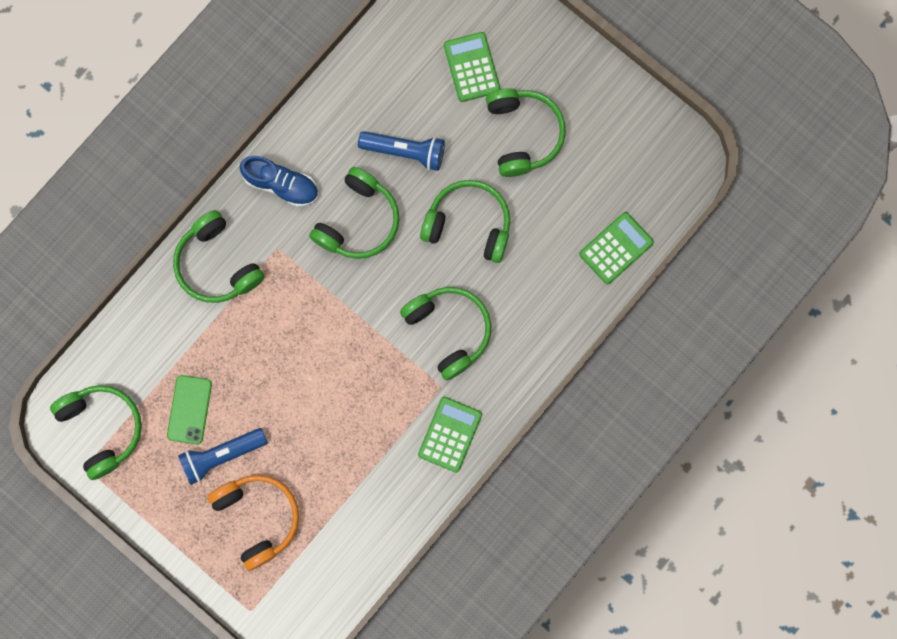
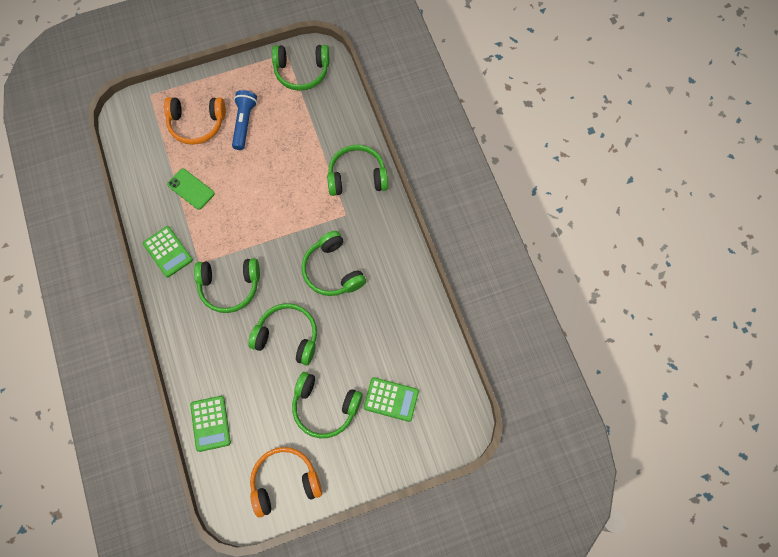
camera: 120 degrees right, 10 degrees down
green phone [167,375,212,444] -> green phone moved to [167,169,214,210]
blue shoe [240,156,318,207] -> none
blue flashlight [358,131,445,171] -> none
green headphones [420,180,510,263] -> green headphones turned 120 degrees counterclockwise [248,303,317,365]
none -> orange headphones [250,447,322,517]

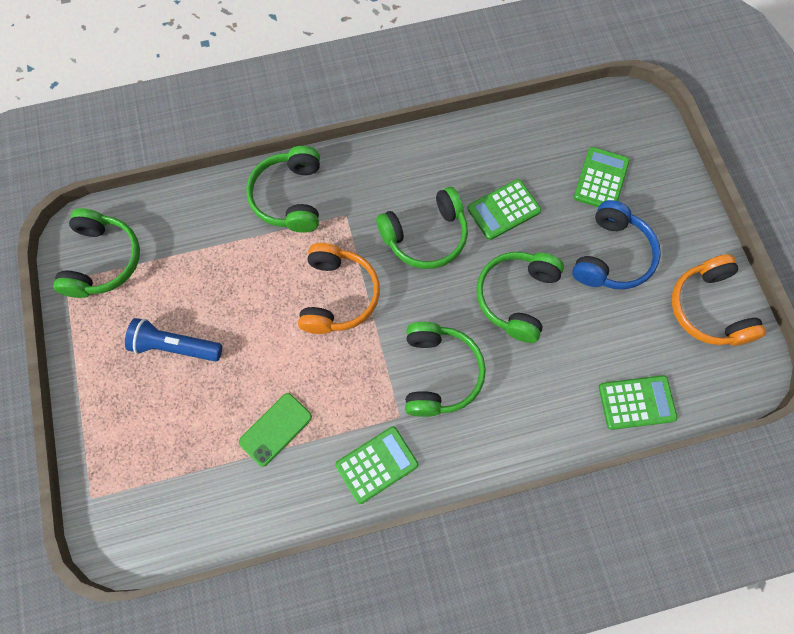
camera: 85 degrees left, 0 degrees up
orange headphones [164,97,226,145] -> orange headphones moved to [298,243,380,334]
green headphones [292,372,362,438] -> blue headphones [572,200,661,290]
none -> green calculator [467,179,541,240]

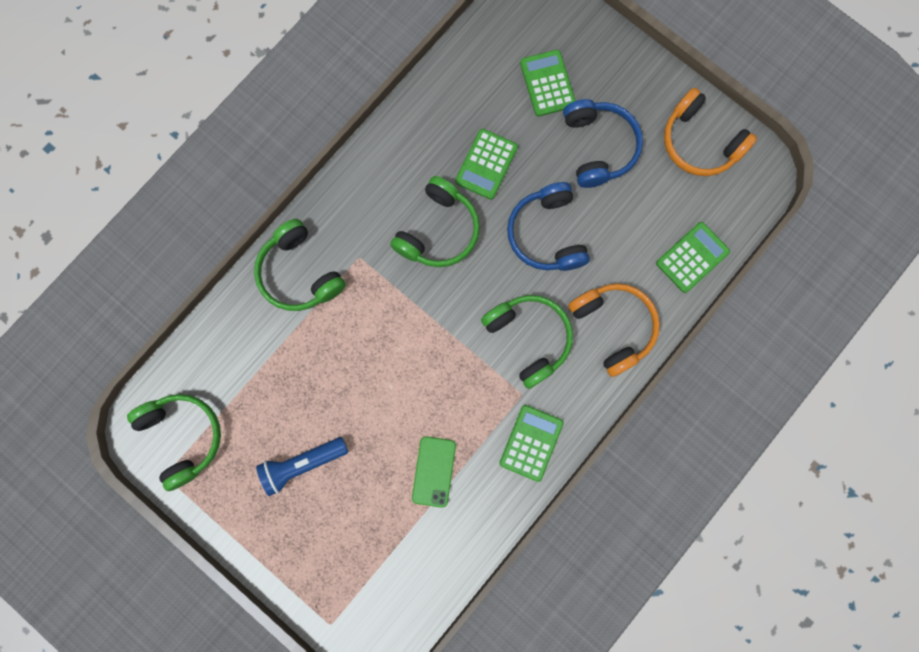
camera: 35 degrees left, 10 degrees up
orange headphones [298,243,380,334] -> orange headphones moved to [568,283,660,377]
green headphones [476,252,564,343] -> blue headphones [507,182,590,271]

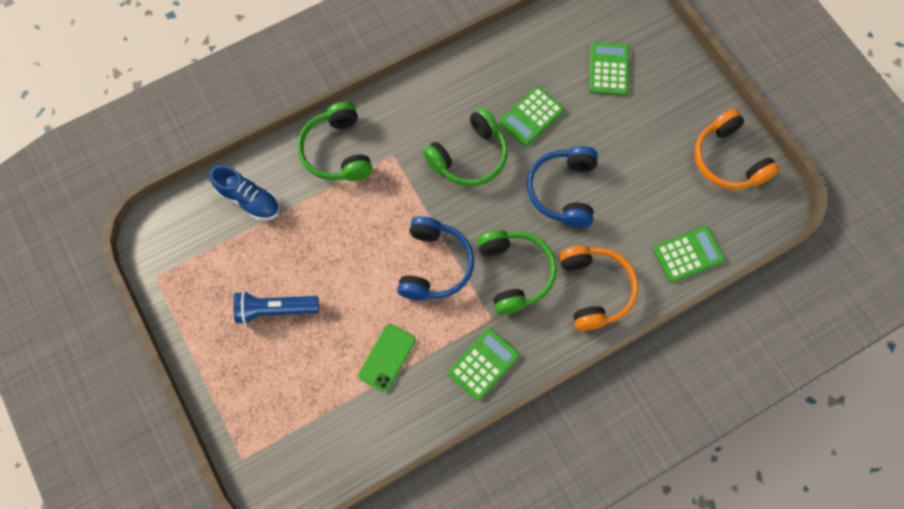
camera: 20 degrees right, 10 degrees down
green headphones [127,394,221,491] -> none
blue headphones [563,99,643,188] -> blue headphones moved to [397,216,474,300]
none -> blue shoe [210,165,280,221]

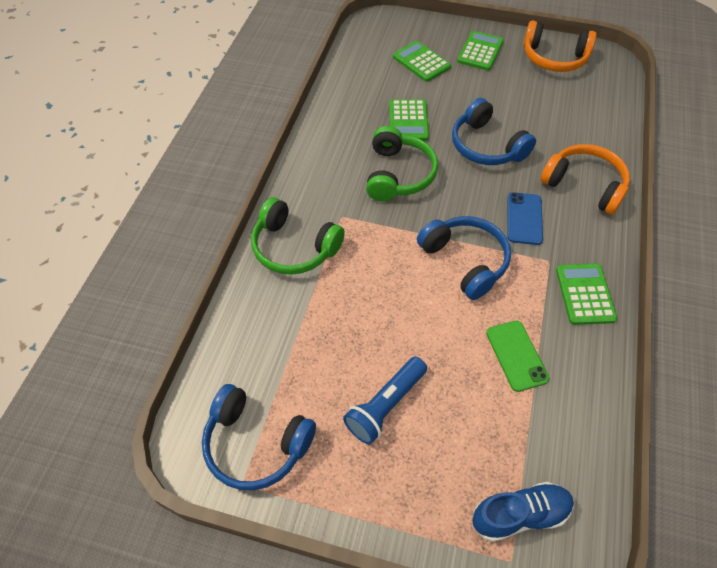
camera: 45 degrees left, 15 degrees down
blue shoe [210,165,280,221] -> blue shoe moved to [472,482,574,542]
green headphones [478,230,557,314] -> blue phone [507,192,543,245]
green calculator [653,226,725,283] -> green calculator moved to [457,31,504,71]
none -> blue headphones [202,384,316,490]

